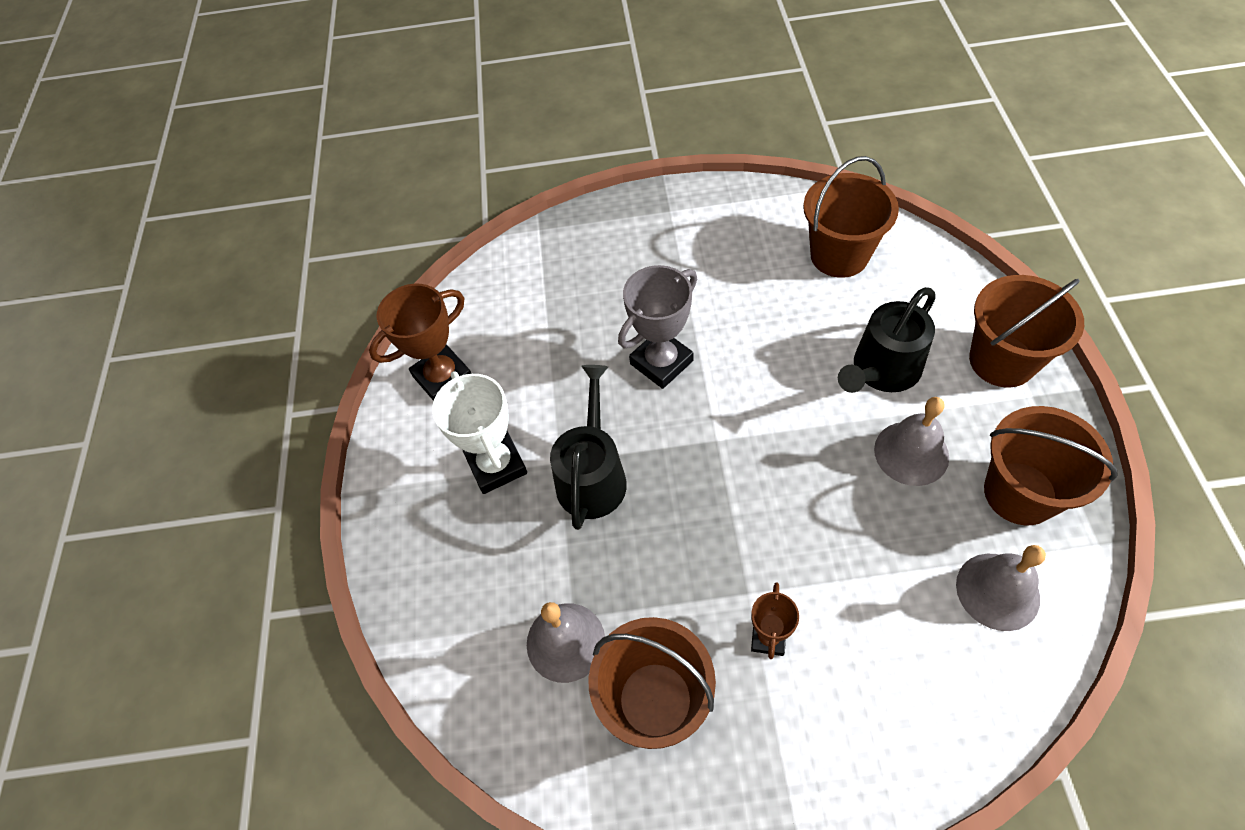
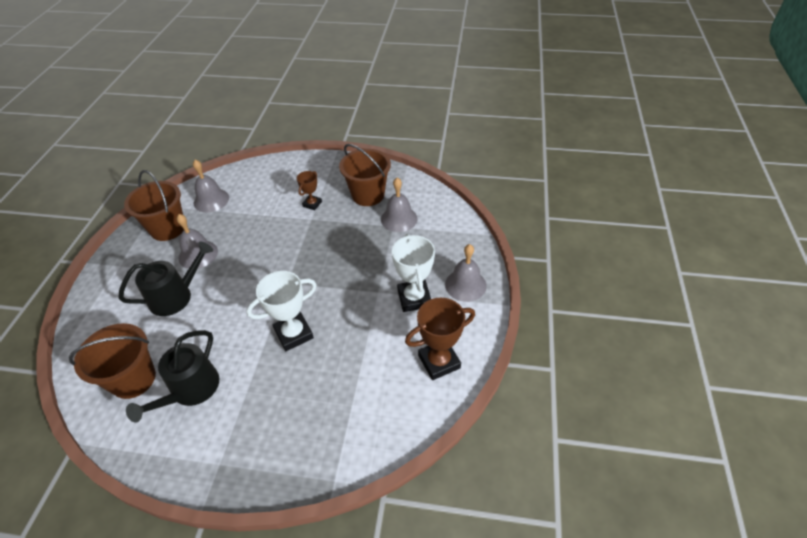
camera: 170 degrees left, 10 degrees down
black watering can [550,365,627,530] -> black watering can moved to [126,330,219,422]
grey trophy [618,265,697,389] -> white trophy [246,271,317,351]
brown bucket [969,275,1084,387] -> none
none -> grey bell [445,244,487,302]

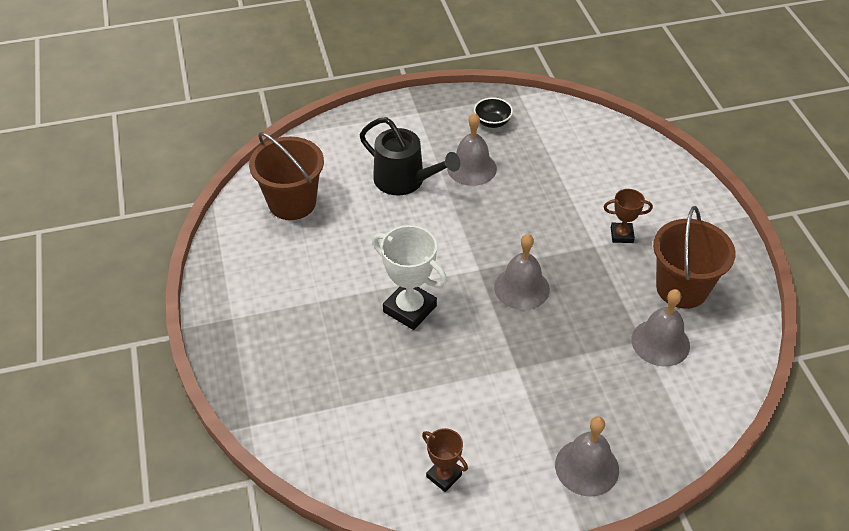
camera: 65 degrees right, 0 degrees up
brown bucket [124,170,184,241] -> black bowl [474,97,513,128]
black watering can [126,330,219,422] -> none
grey bell [193,160,229,212] -> grey bell moved to [494,234,550,310]
white trophy [392,234,435,312] -> none
brown trophy [405,298,475,380] -> brown trophy [422,428,468,492], size x0.58

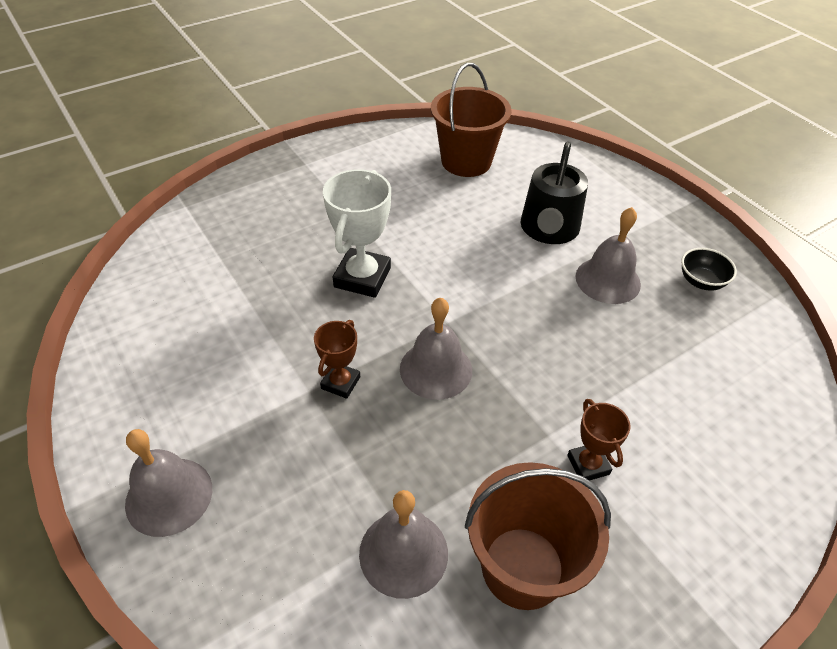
camera: 70 degrees right, 0 degrees up
brown trophy [422,428,468,492] -> brown trophy moved to [314,320,360,399]

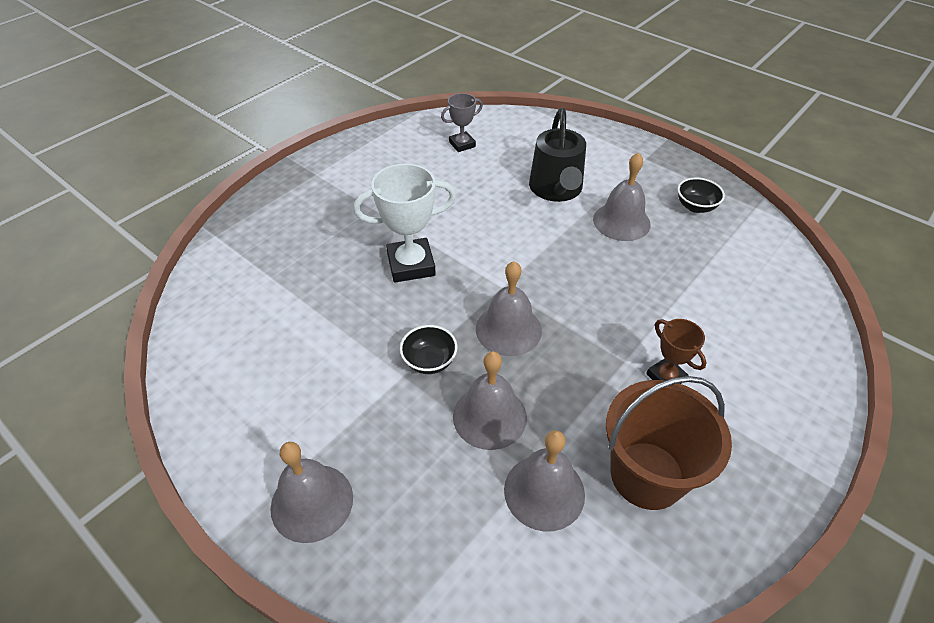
camera: 15 degrees left, 0 degrees up
brown trophy [314,320,360,399] -> black bowl [400,325,457,374]
white trophy [323,169,391,298] -> white trophy turned 75 degrees clockwise [354,163,456,283]
brown bucket [431,63,512,177] -> grey trophy [441,93,483,152]
none -> grey bell [453,351,527,450]

